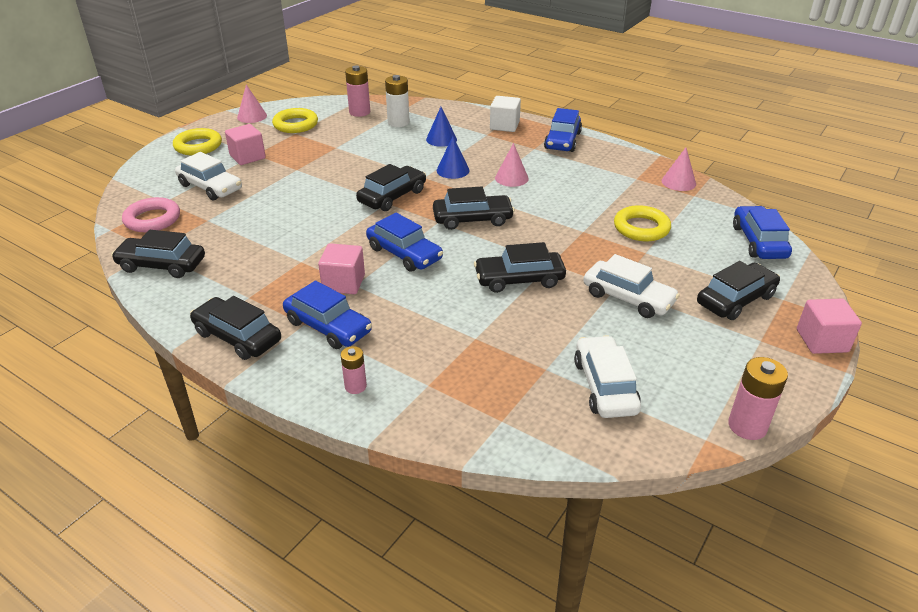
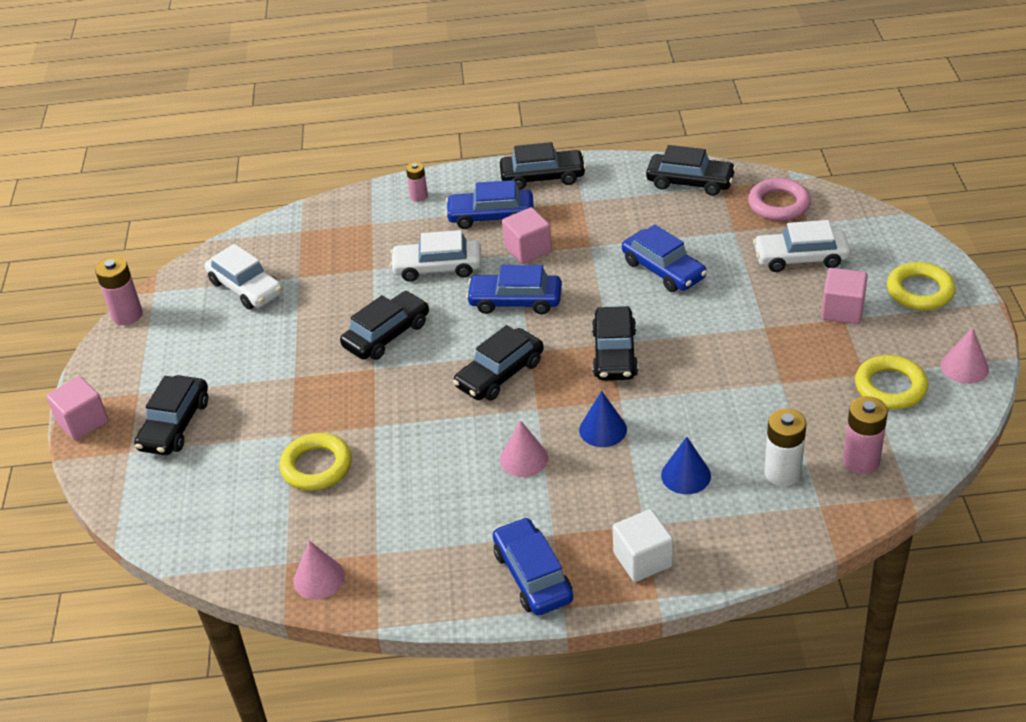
camera: 145 degrees right, 5 degrees up
black car [111,230,205,278] -> black car turned 45 degrees clockwise [646,145,736,196]
white car [583,254,680,318] -> white car moved to [390,230,481,282]
blue car [733,206,792,259] -> blue car moved to [622,224,707,292]

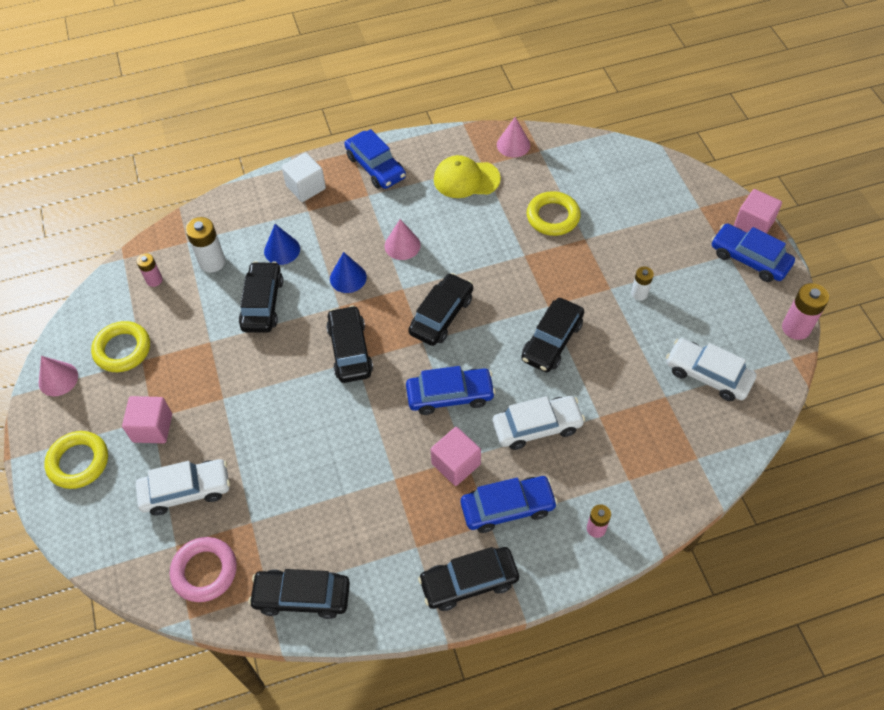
camera: 165 degrees right, 15 degrees up
black car [134,375,208,455] -> black car moved to [239,261,283,333]
blue car [622,224,707,292] -> blue car moved to [711,224,795,282]
pink battery [843,396,888,474] -> pink battery [136,253,163,287], size x0.61
none -> yellow cap [434,155,501,198]
none -> white battery [631,267,654,301]

